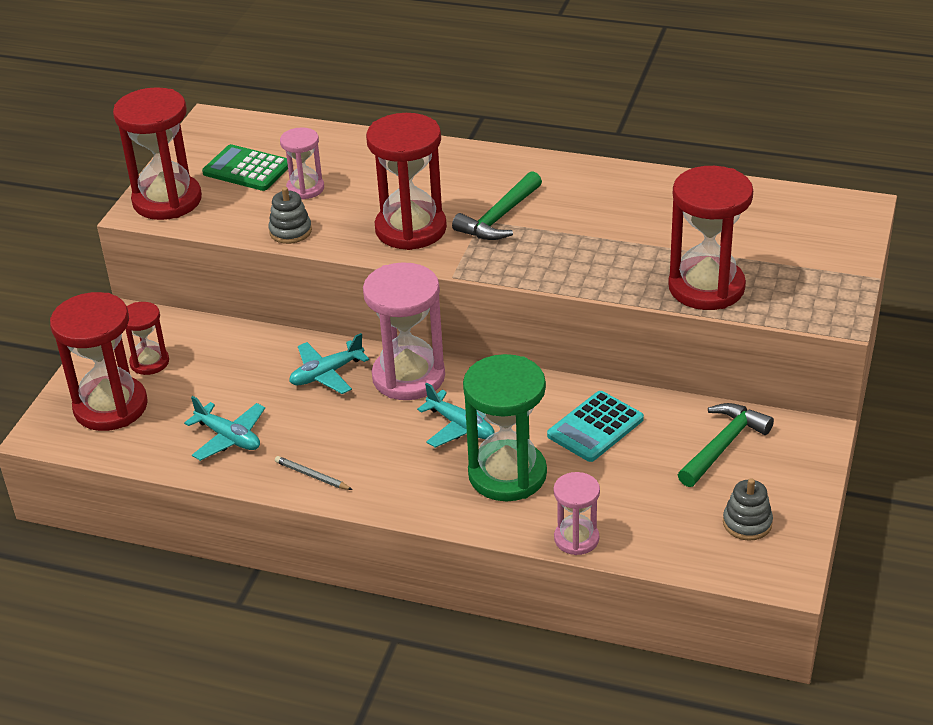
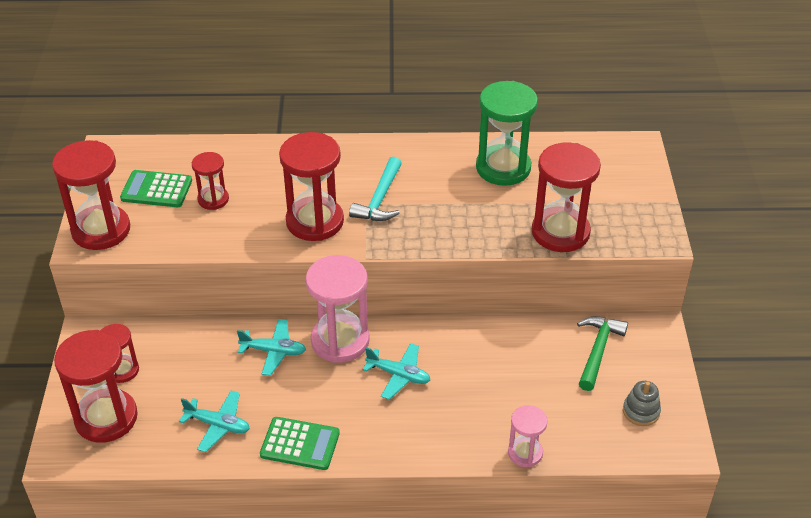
camera: 20 degrees left, 5 degrees up
grey stacking toy [268,187,312,244] -> none
grey pencil [275,456,352,490] -> green calculator [260,417,340,470]
pink hourglass [280,127,324,199] -> red hourglass [192,152,229,210]
turquoise plane [289,333,369,394] -> turquoise plane turned 120 degrees counterclockwise [237,319,306,376]
green hammer [452,171,542,240] -> turquoise hammer [349,157,402,221]
green hourglass [463,354,547,501] -> green hourglass moved to [476,81,538,186]
turquoise calculator [547,391,644,462] -> none

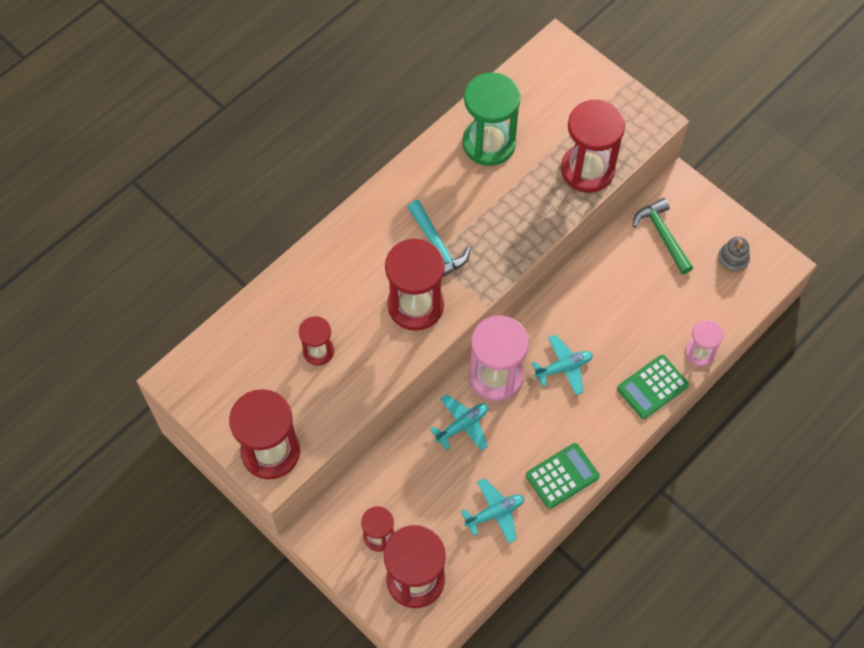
camera: 45 degrees left, 20 degrees up
green calculator [120,170,192,207] -> green calculator moved to [617,355,689,419]

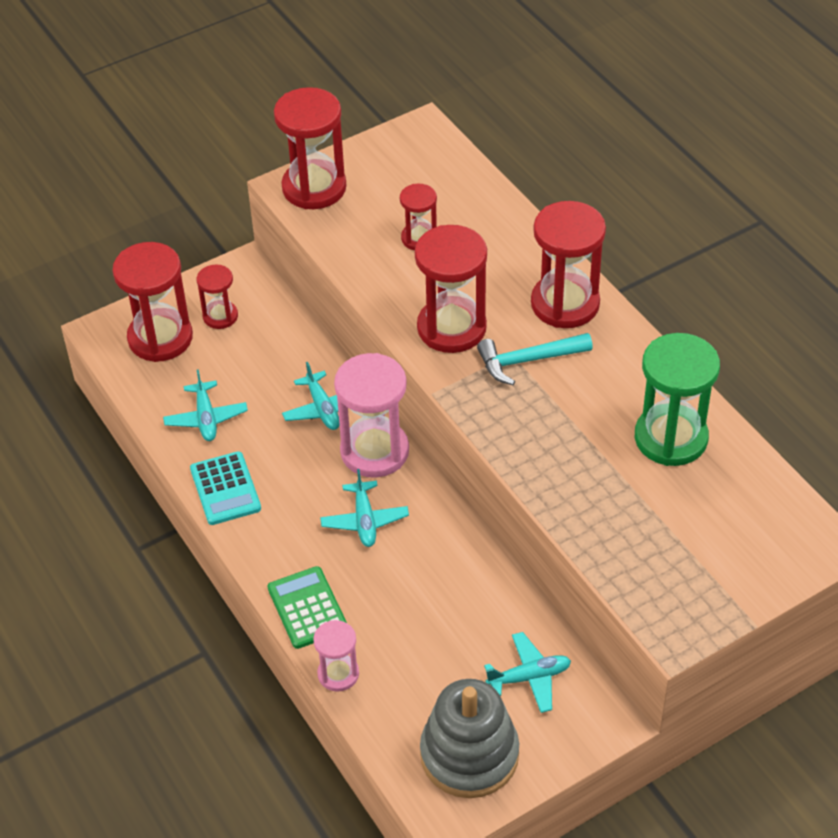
camera: 105 degrees right, 15 degrees down
green calculator [526,443,600,509] -> turquoise calculator [190,451,261,525]
red hourglass [561,100,625,193] -> red hourglass moved to [531,201,606,328]
green hammer [633,198,693,274] -> turquoise plane [484,632,571,713]
grey stacking toy [717,237,750,273] -> grey stacking toy [420,679,519,798], size x2.10

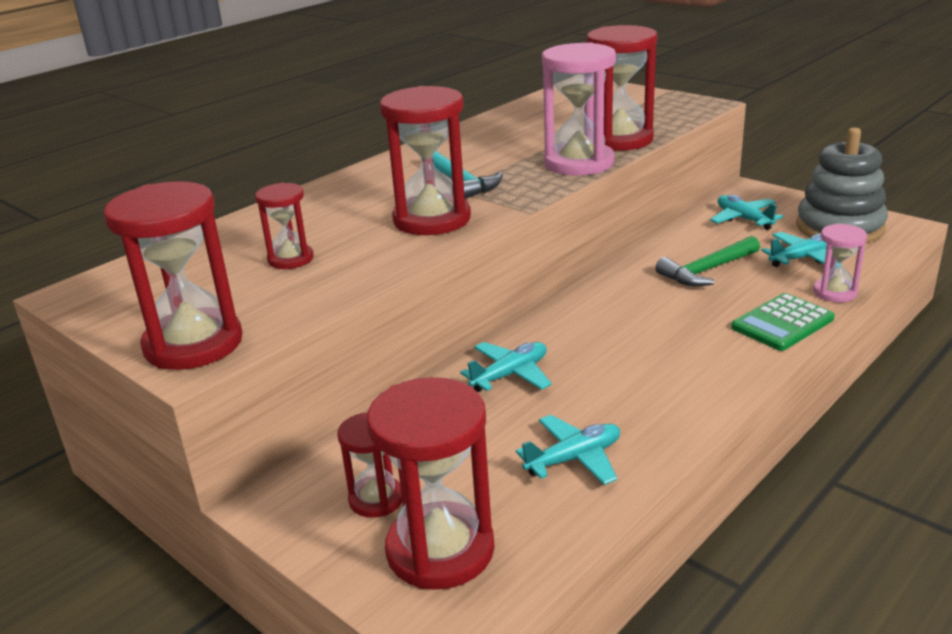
camera: 105 degrees left, 20 degrees down
turquoise calculator [190,451,261,525] -> none
turquoise plane [320,469,409,547] -> turquoise plane moved to [761,232,837,267]
pink hourglass [334,353,409,478] -> pink hourglass moved to [542,43,616,176]
red hourglass [531,201,606,328] -> red hourglass moved to [587,25,657,151]
green hourglass [635,333,720,466] -> none
none -> green hammer [655,236,760,286]

